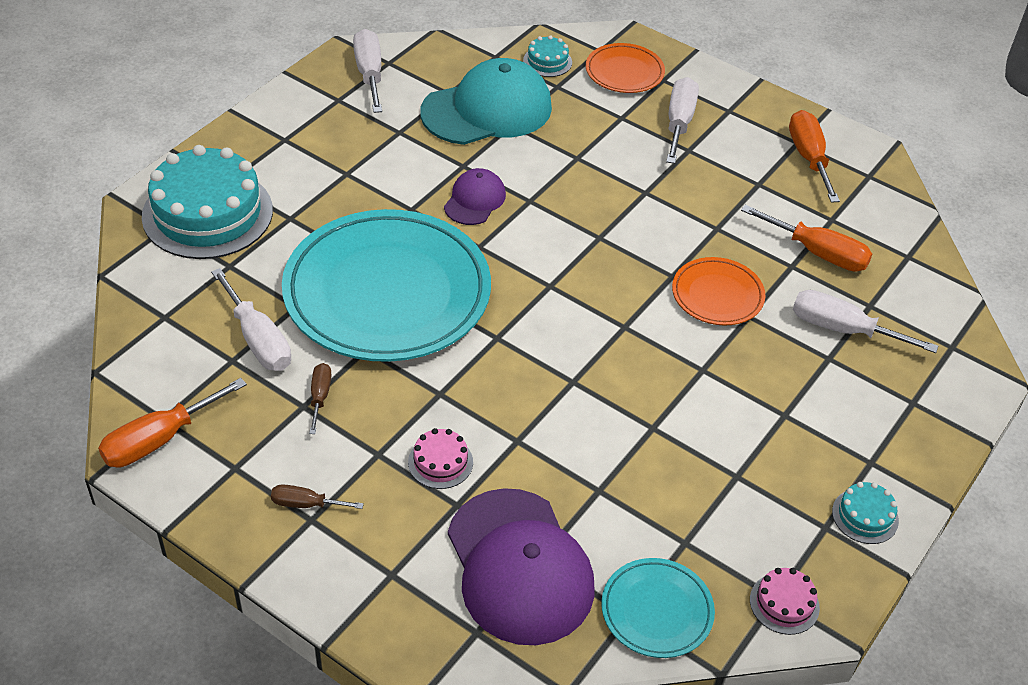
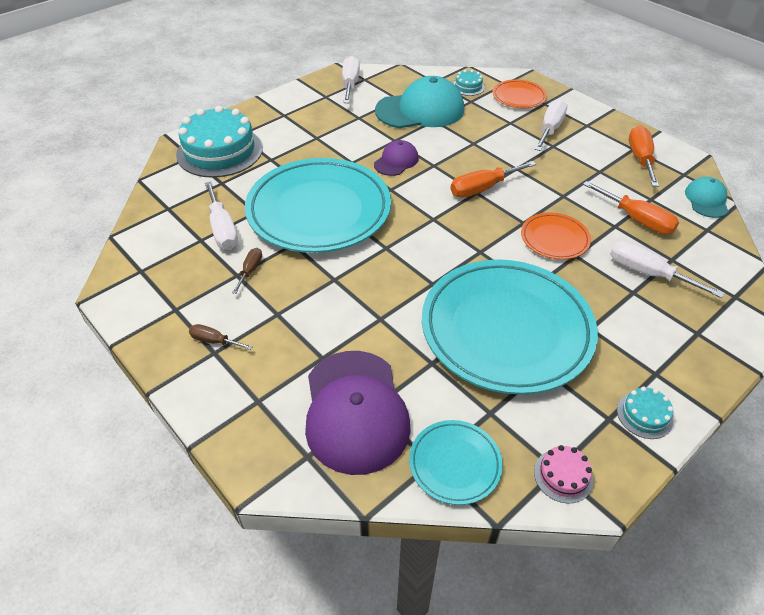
camera: 15 degrees right, 0 degrees up
orange screwdriver [98,378,247,468] -> orange screwdriver moved to [451,161,536,198]
pink cake [408,428,473,489] -> none
none -> turquoise plate [422,260,598,395]
none -> turquoise cap [685,177,729,218]

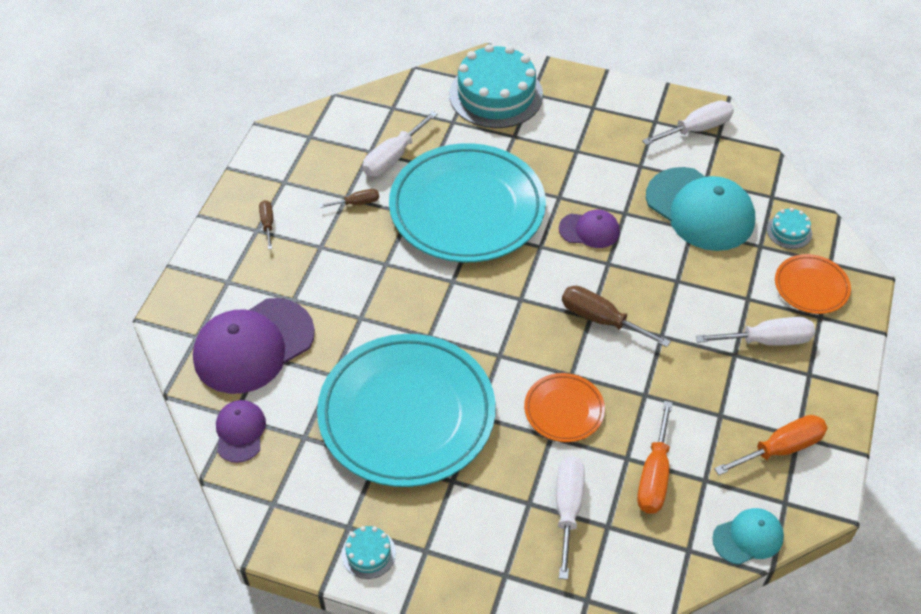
camera: 60 degrees right, 5 degrees up
turquoise plate [409,420,503,505] -> purple cap [216,400,266,463]
orange screwdriver [451,161,536,198] -> brown screwdriver [562,286,671,347]
pink cake [534,445,593,503] -> none

